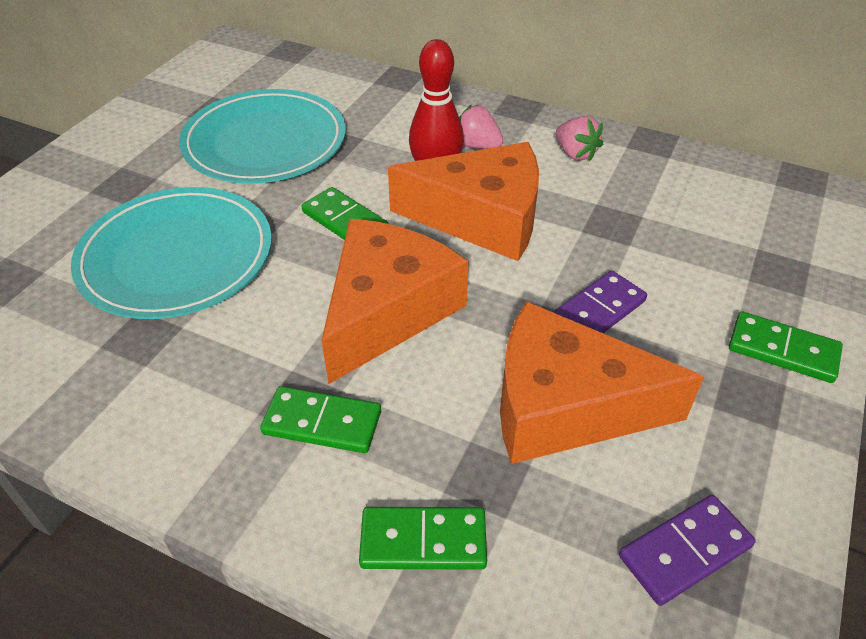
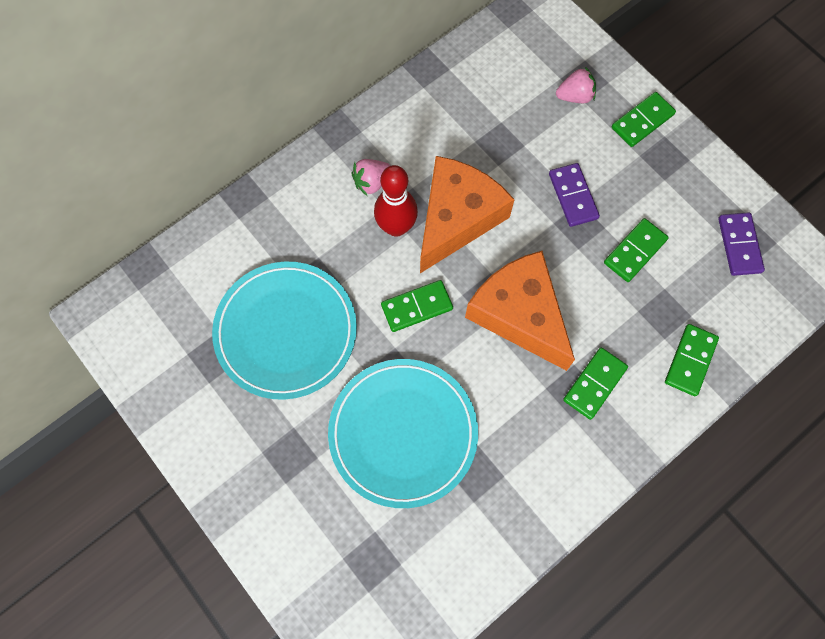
camera: 65 degrees left, 25 degrees up
orange cheese [500,301,704,464] -> green domino [604,218,669,282]
pink strawberry [556,116,603,161] -> pink strawberry moved to [556,67,596,103]

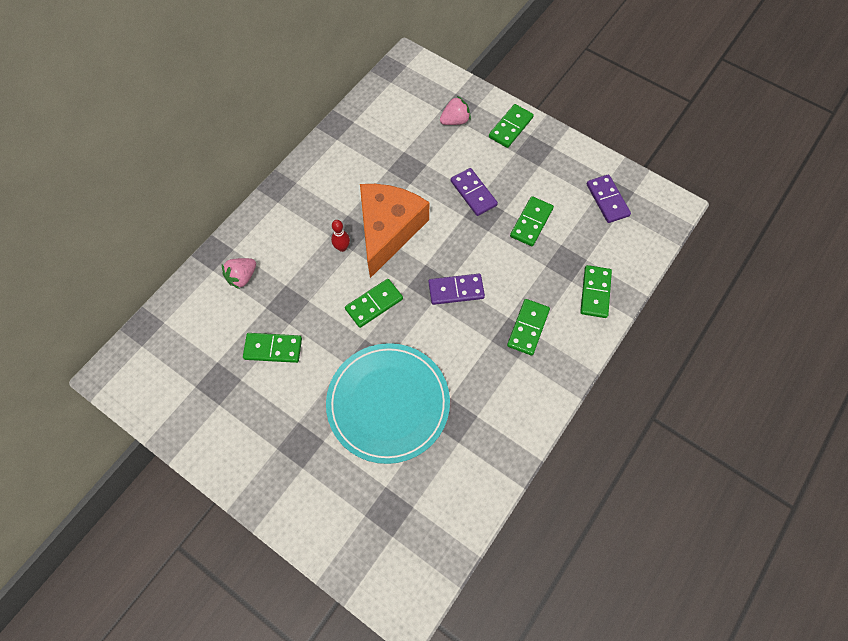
camera: 15 degrees left, 5 degrees down
turquoise plate [212,262,357,400] -> green domino [243,333,302,363]
pink strawberry [351,159,391,196] -> pink strawberry moved to [222,258,256,289]
red bowling pin [374,165,418,237] -> red bowling pin [331,220,350,252], size x0.53
orange cheese [465,251,575,371] -> purple domino [428,274,485,305]

